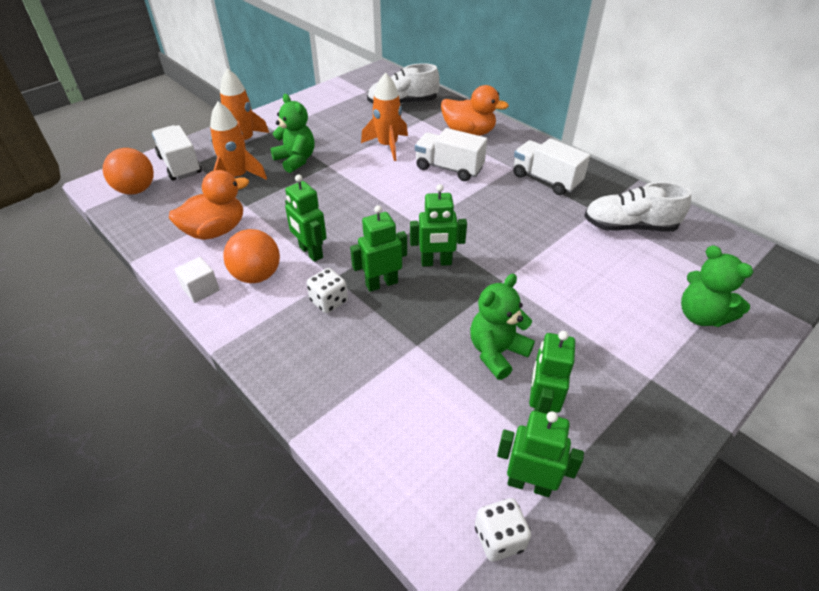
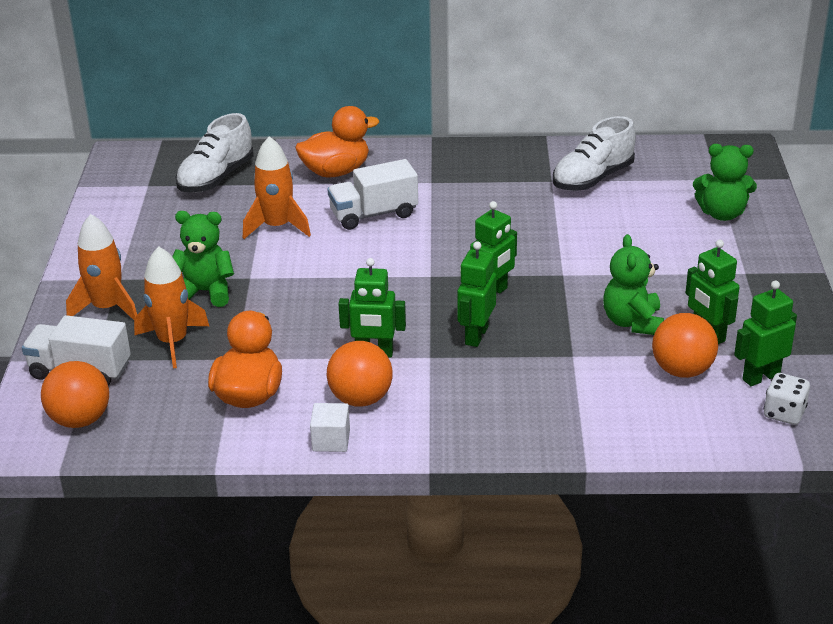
camera: 45 degrees left, 10 degrees down
white dice [306,268,348,313] -> none
white truck [514,138,590,195] -> none
none -> orange ball [652,313,718,378]

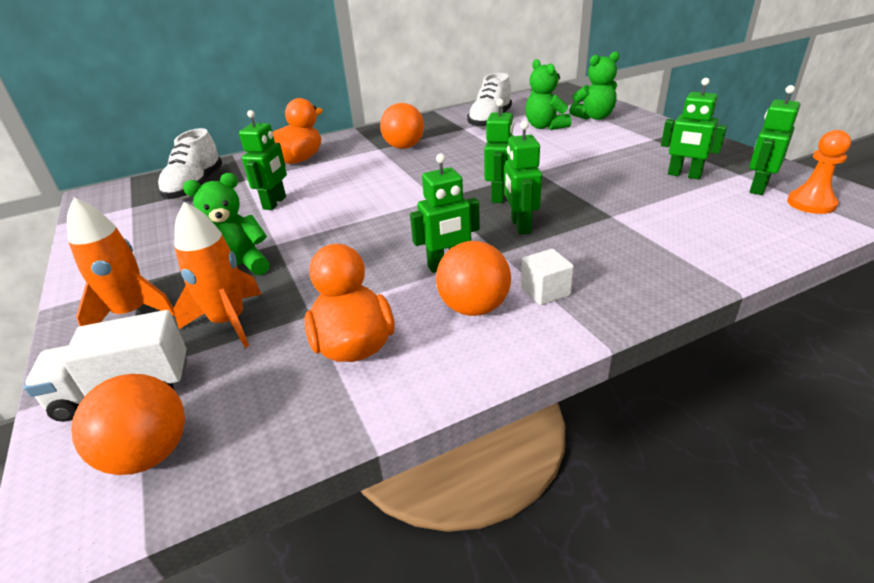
camera: 25 degrees left, 0 degrees up
orange rocket [243,136,311,239] -> green robot [239,110,287,210]
white cube [310,403,350,452] -> white cube moved to [521,249,574,305]
white truck [327,159,418,230] -> none
green teddy bear [603,234,664,335] -> green teddy bear moved to [525,59,571,130]
orange ball [652,313,718,378] -> orange ball moved to [380,103,424,149]
white dice [764,373,810,425] -> orange pawn [787,130,851,214]

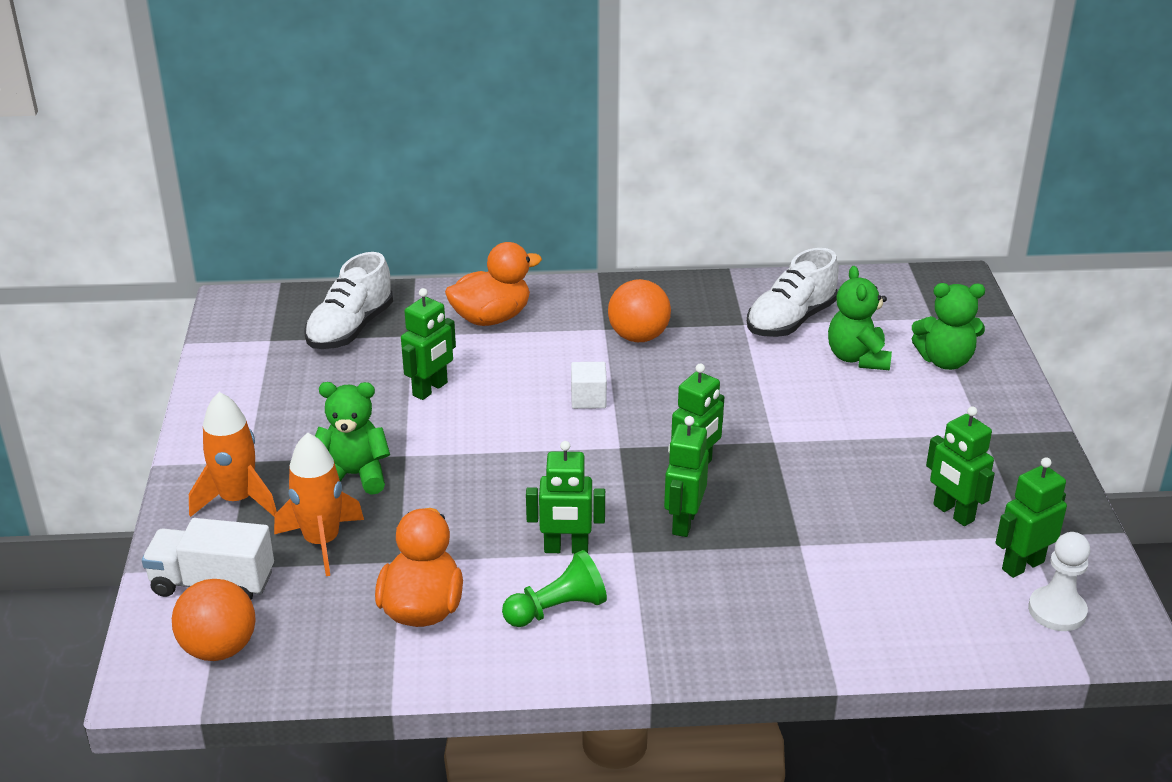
camera: 20 degrees right, 0 degrees up
orange ball [436,241,511,316] -> green pawn [502,550,607,627]
white cube [521,249,574,305] -> white cube moved to [571,362,607,409]
orange pawn [787,130,851,214] -> white pawn [1028,532,1090,631]

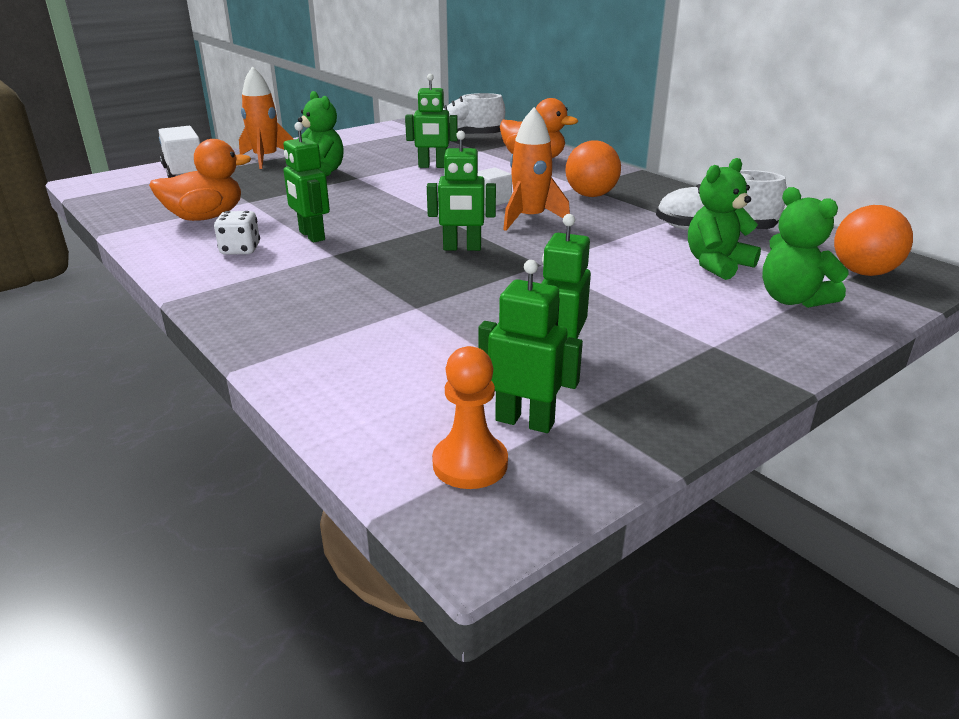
camera: 55 degrees right, 5 degrees down
orange ball [172,579,256,661] -> orange ball moved to [834,205,913,276]
orange rocket [274,432,364,576] -> orange rocket moved to [503,107,570,231]
green pawn [502,550,607,627] -> white dice [214,211,260,255]
green robot [664,416,709,537] -> none
white pawn [1028,532,1090,631] -> orange pawn [432,346,508,489]

